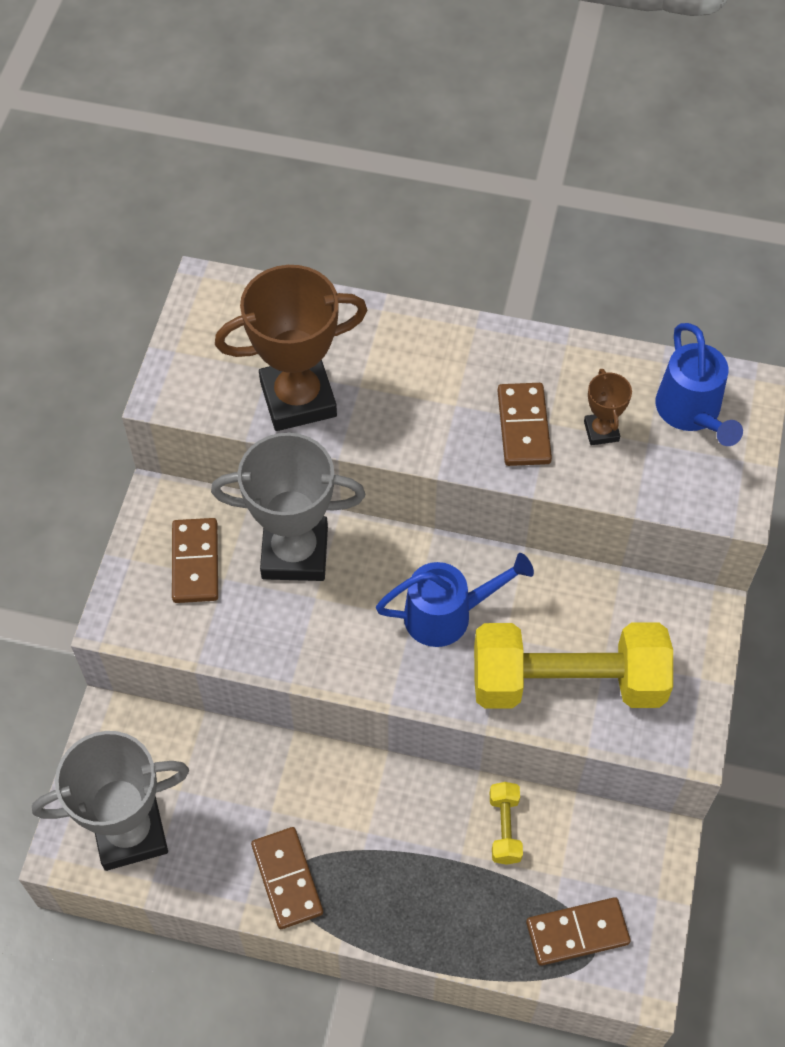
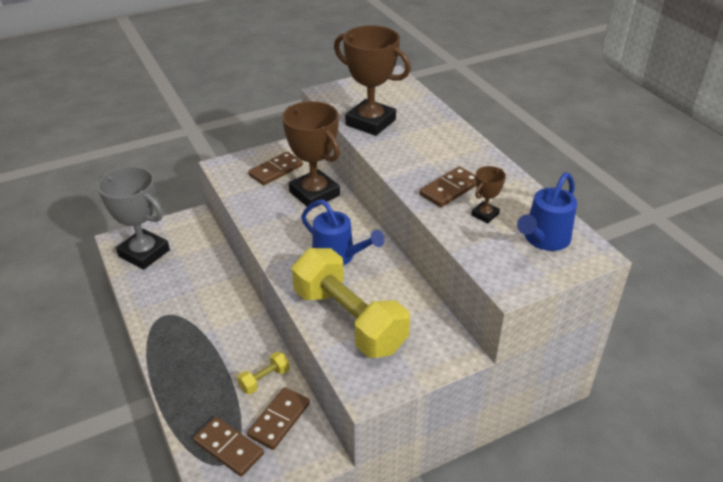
camera: 50 degrees right, 20 degrees down
grey trophy [211,433,365,581] -> brown trophy [282,101,340,208]
brown domino [251,827,323,929] -> brown domino moved to [247,387,310,450]

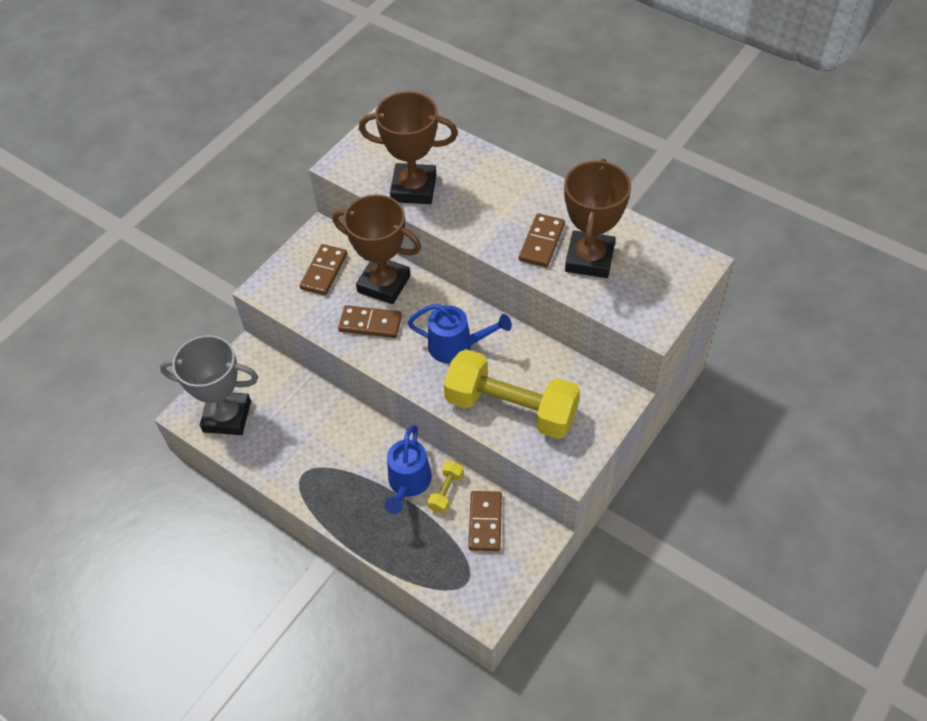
camera: 25 degrees left, 15 degrees up
brown domino [193,417,264,477] -> brown domino moved to [338,305,402,338]
brown trophy [471,166,506,223] -> brown trophy [564,158,631,278], size x2.17
blue watering can [517,172,577,251] -> blue watering can moved to [385,425,432,514]

